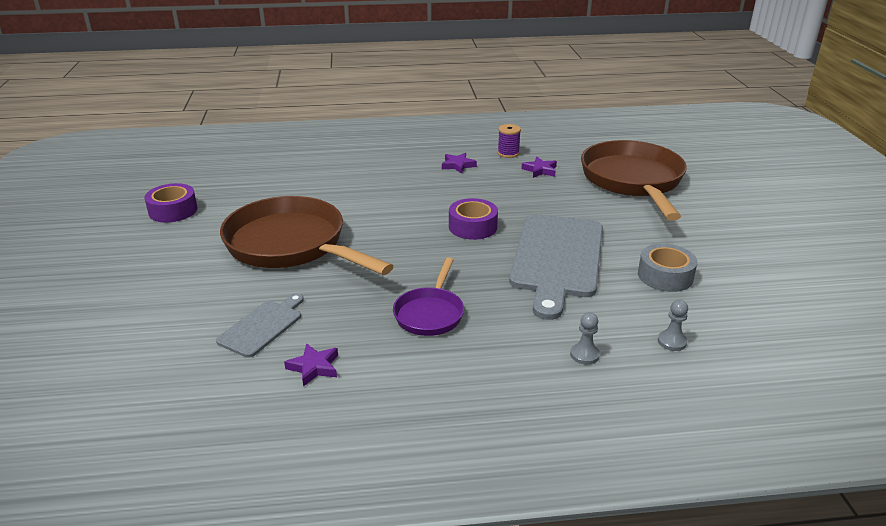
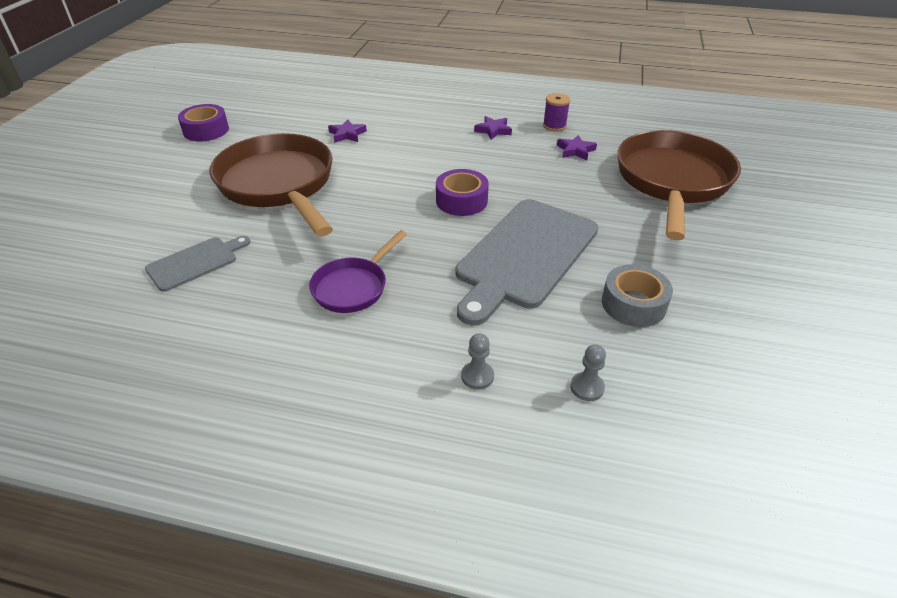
camera: 20 degrees right, 10 degrees up
purple star [284,343,338,387] -> purple star moved to [328,119,367,143]

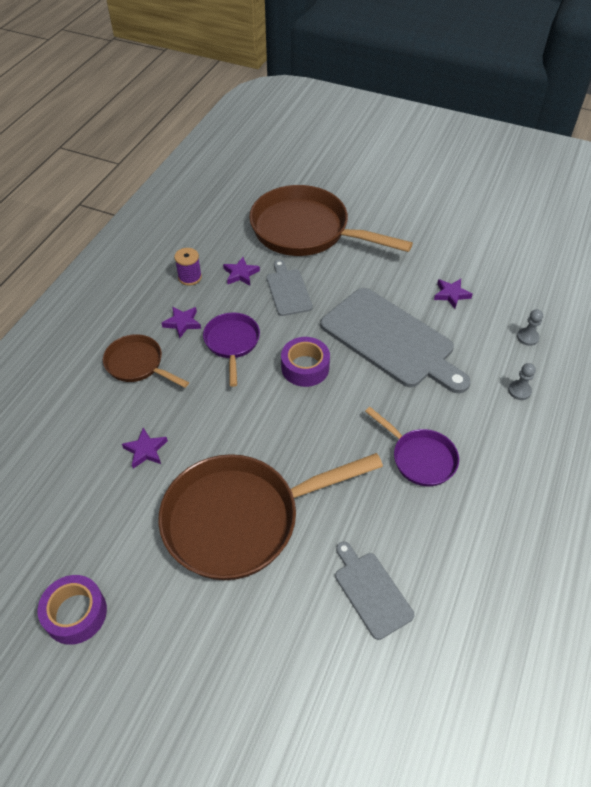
camera: 80 degrees left, 10 degrees up
grey tape [602,264,673,327] -> purple star [434,279,472,309]
none -> brown pan [103,334,189,388]
none -> purple pan [203,313,260,387]
none -> grey cutting board [266,260,313,316]

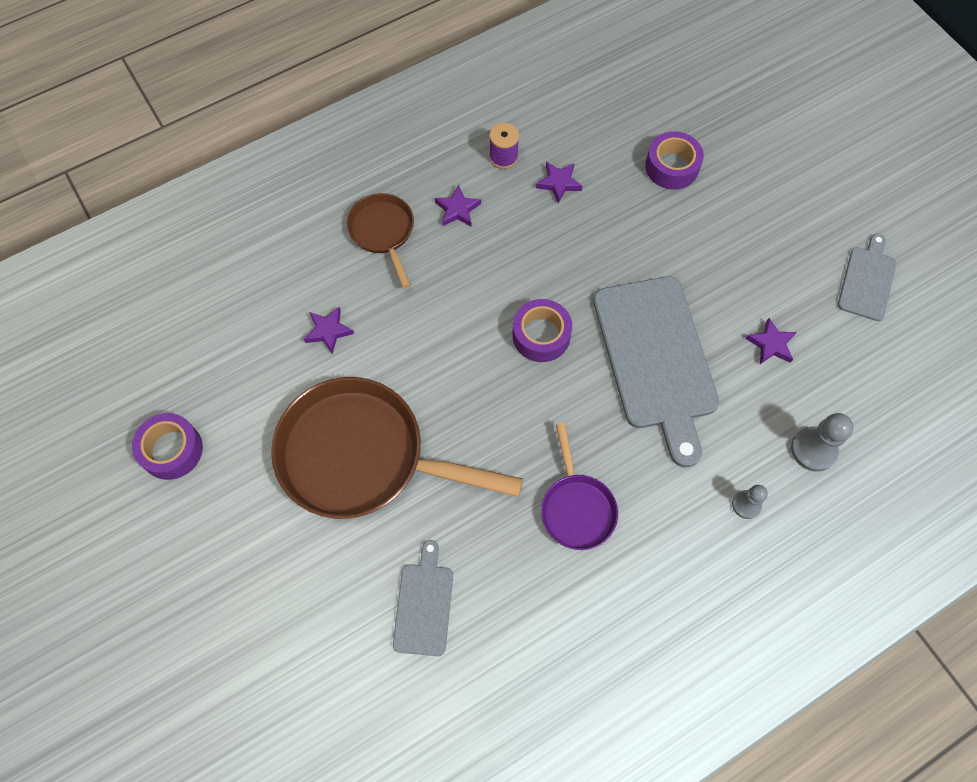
camera: 35 degrees right, 15 degrees up
purple pan [203,313,260,387] -> none
brown pan [249,185,413,256] -> purple tape [645,131,704,190]
grey cutting board [266,260,313,316] -> grey cutting board moved to [838,234,897,321]
grey pawn [517,309,543,346] -> grey pawn [791,413,854,472], size x1.61

